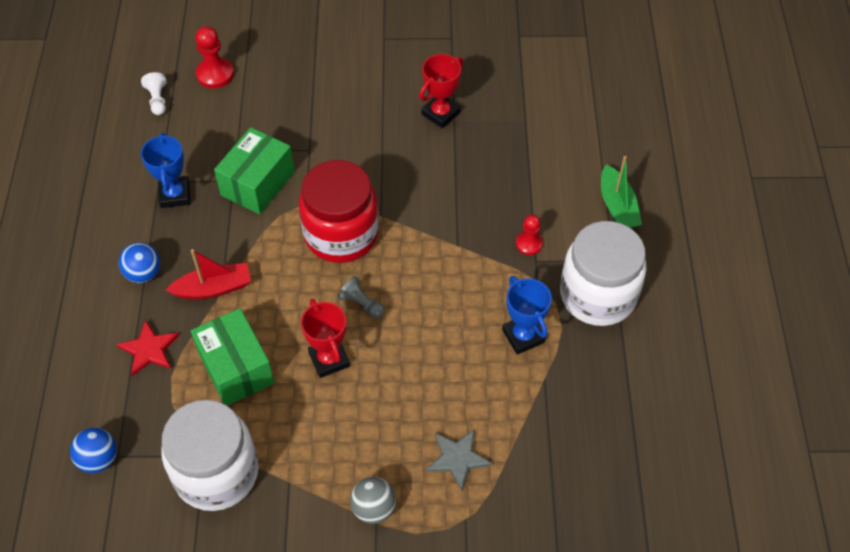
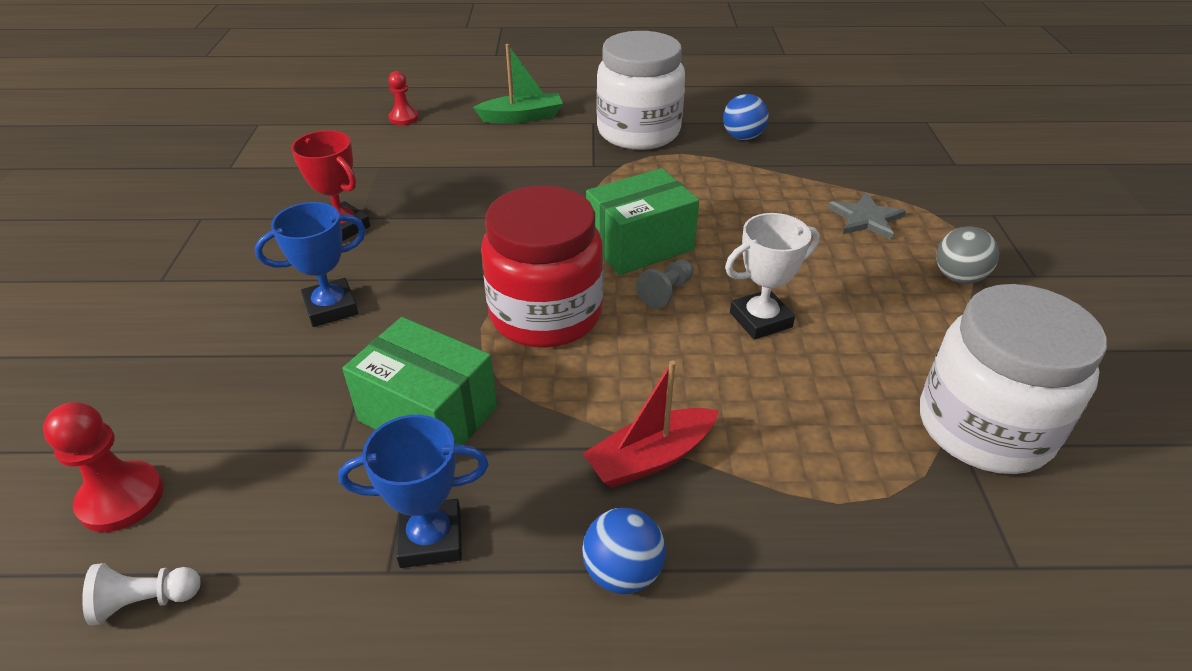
camera: 90 degrees left, 15 degrees down
blue ball [70,428,117,473] -> blue ball moved to [723,94,769,140]
red star [116,320,179,376] -> none
red boat [166,249,251,299] -> red boat turned 105 degrees counterclockwise [583,361,719,488]
green box [191,308,274,406] -> green box moved to [586,168,699,275]
red trophy [301,299,350,378] -> white trophy [725,213,819,340]
blue trophy [502,276,552,355] -> blue trophy moved to [255,202,366,327]
red pawn [516,215,543,255] -> red pawn moved to [388,71,419,125]

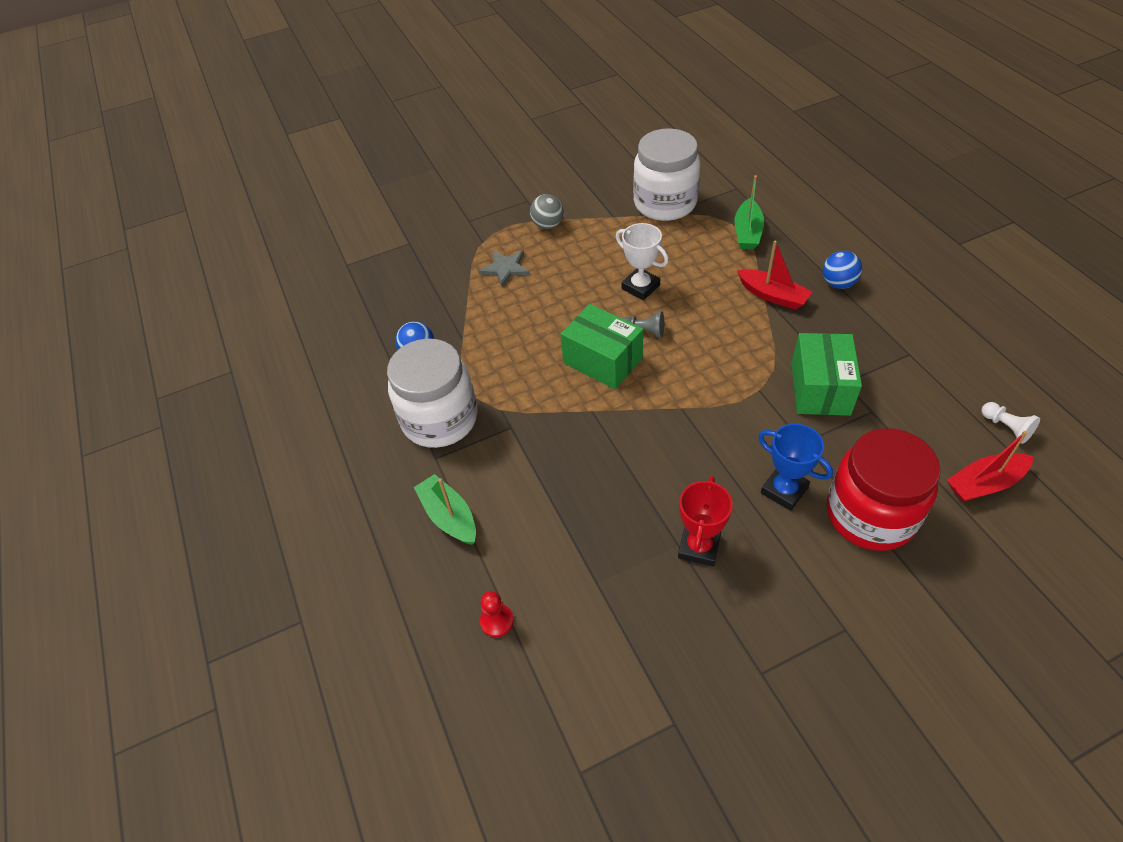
camera: 110 degrees left, 10 degrees up
red pawn [43,402,164,532] -> red boat [947,431,1034,502]
blue trophy [338,415,489,568] -> none
red jar [481,185,604,348] -> red jar moved to [827,428,941,551]
none -> green boat [734,175,764,250]

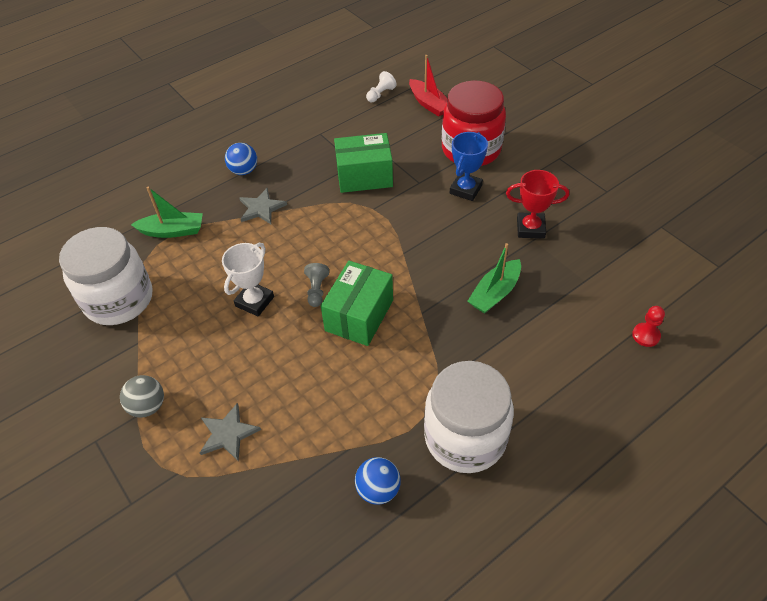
camera: 105 degrees left, 0 degrees up
green boat [414,474,476,545] -> green boat moved to [468,243,521,313]
red boat [737,241,812,310] -> grey star [239,188,287,224]

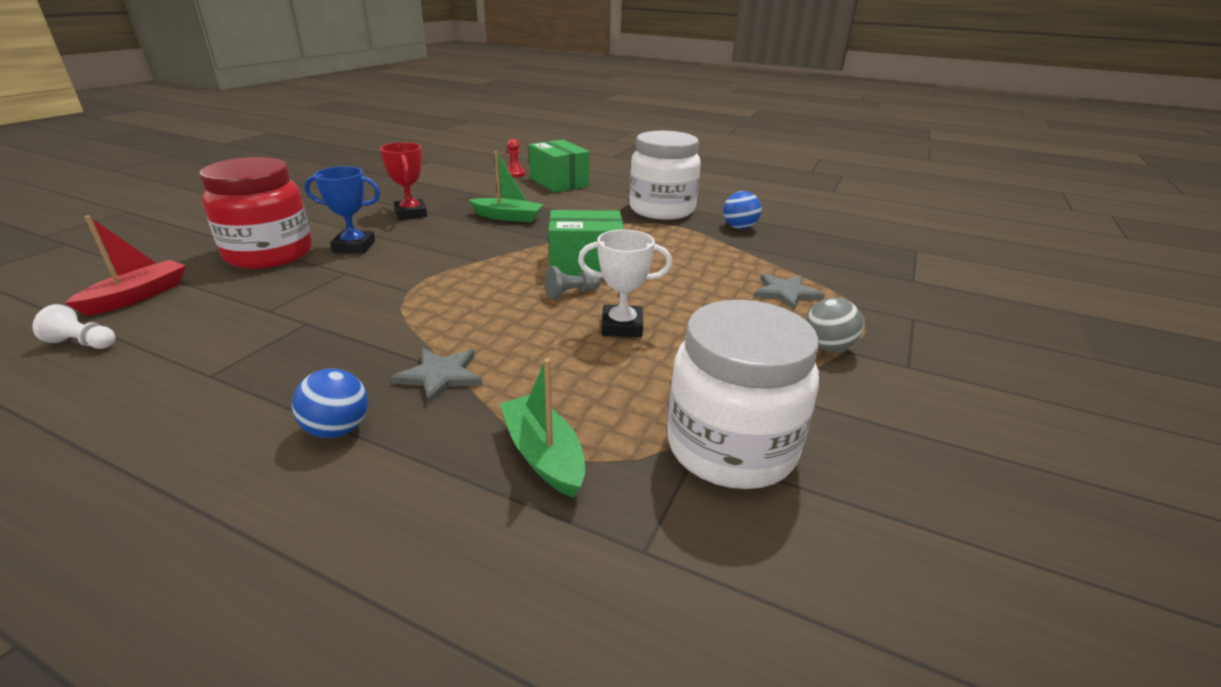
camera: 120 degrees left, 20 degrees down
green box [334,133,393,193] -> green box moved to [529,140,590,193]

